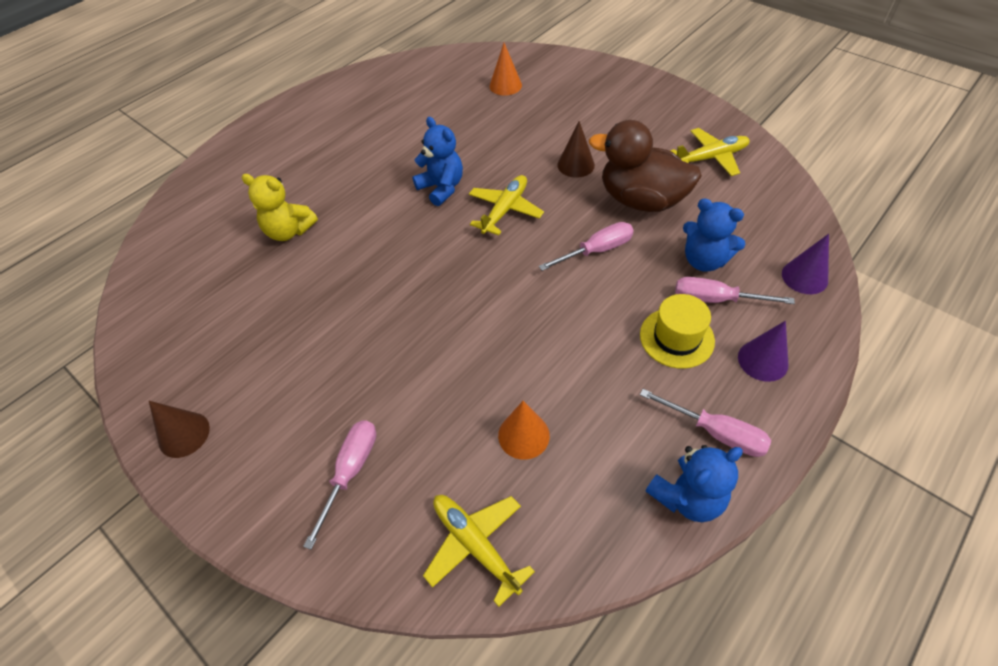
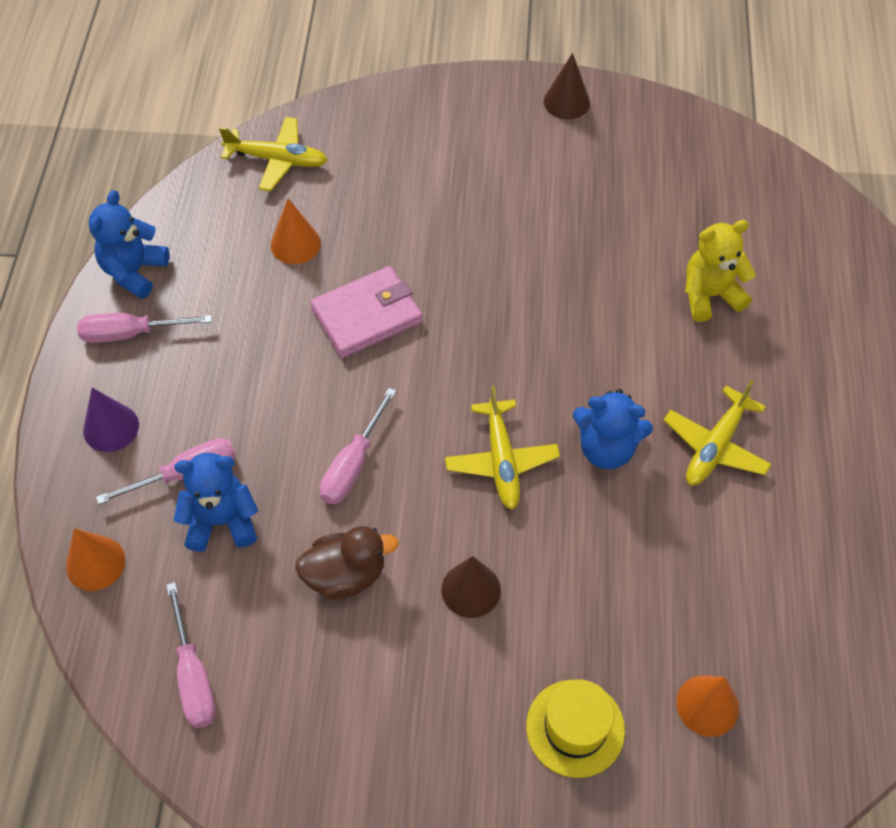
camera: 140 degrees right, 5 degrees up
pink screwdriver [303,421,376,550] -> pink screwdriver moved to [166,582,216,728]
brown duck [589,120,702,212] -> brown duck [295,526,399,600], size x0.62
yellow hat [640,294,715,369] -> yellow hat moved to [526,680,625,778]
yellow plane [670,128,750,176] -> yellow plane moved to [664,380,771,486]
purple cone [782,234,829,294] -> orange cone [66,528,125,591]
none -> pink wallet [310,266,423,358]

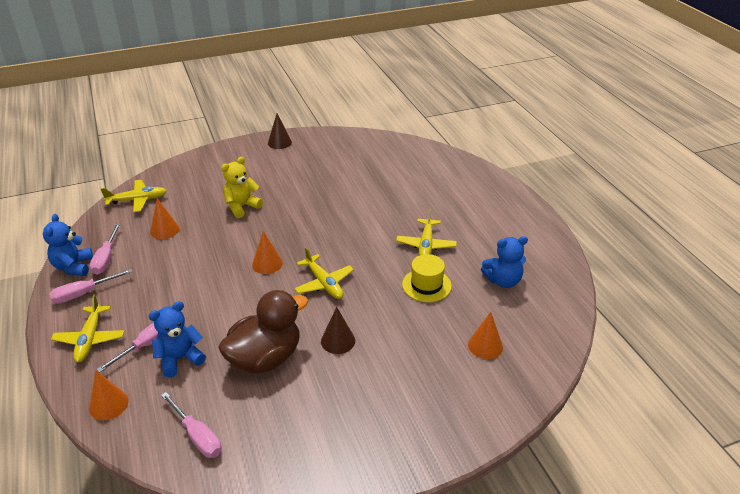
camera: 25 degrees left, 20 degrees down
purple cone [83,388,139,452] -> yellow plane [51,294,124,363]
brown duck [295,526,399,600] -> brown duck [218,290,308,374], size x1.60
pink wallet [310,266,423,358] -> none
pink screwdriver [320,388,396,504] -> pink screwdriver moved to [90,223,121,275]
yellow hat [526,680,625,778] -> yellow hat moved to [402,254,452,302]
blue teddy bear [573,389,653,469] -> blue teddy bear moved to [481,236,528,288]
yellow teddy bear [685,220,756,322] -> yellow teddy bear moved to [221,157,263,218]
none -> orange cone [252,231,283,274]

